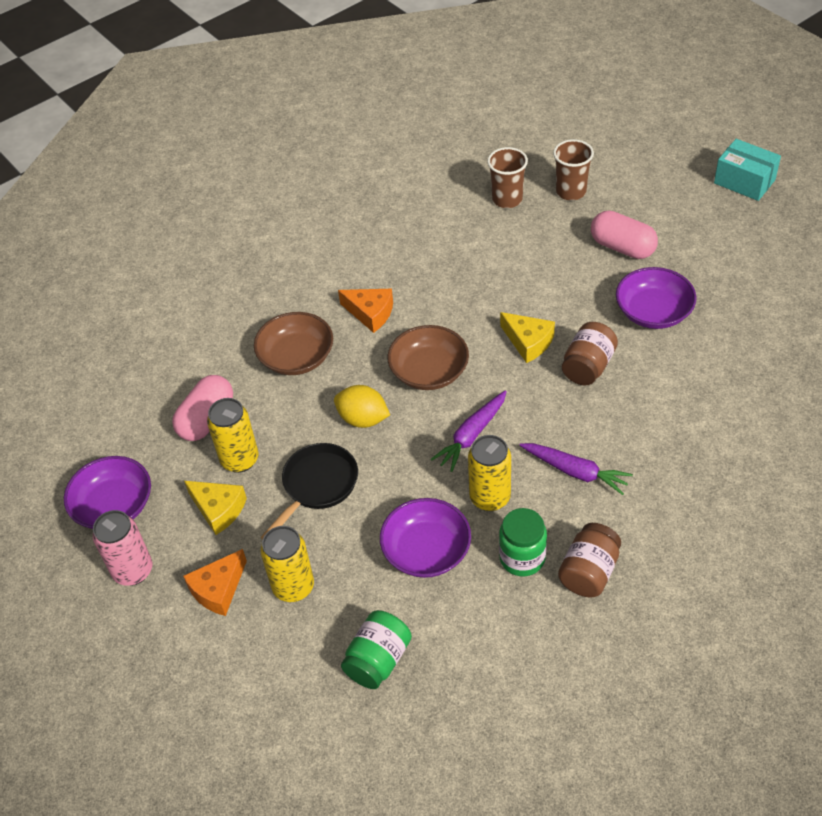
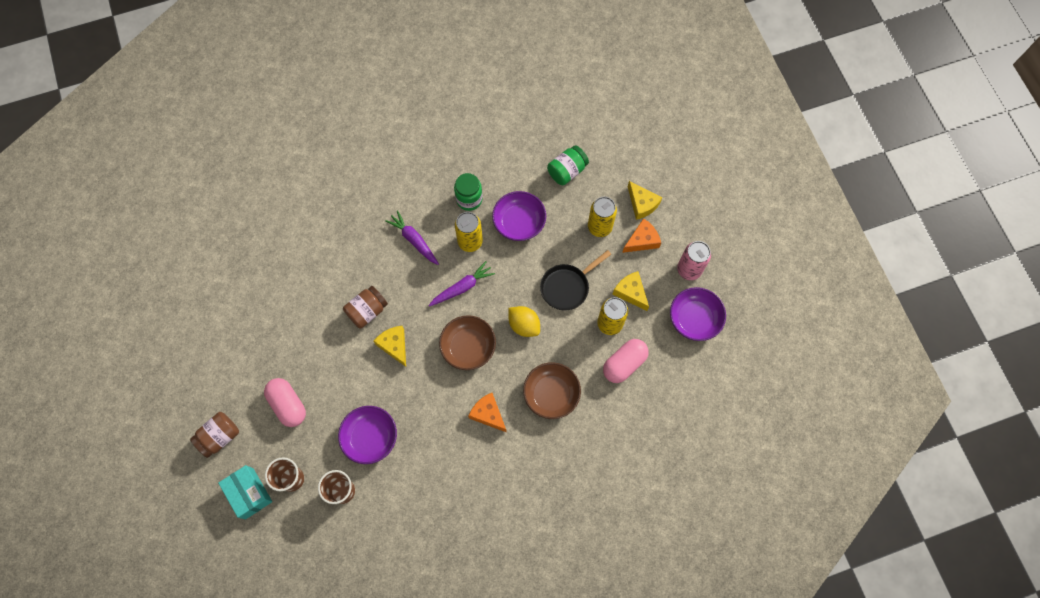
camera: 165 degrees left, 20 degrees up
brown jar [558,523,621,597] -> brown jar moved to [190,412,239,458]
purple bowl [616,267,696,329] -> purple bowl moved to [338,406,397,464]
turquoise box [714,139,781,201] -> turquoise box moved to [218,465,272,519]
none -> yellow cheese [628,181,662,220]

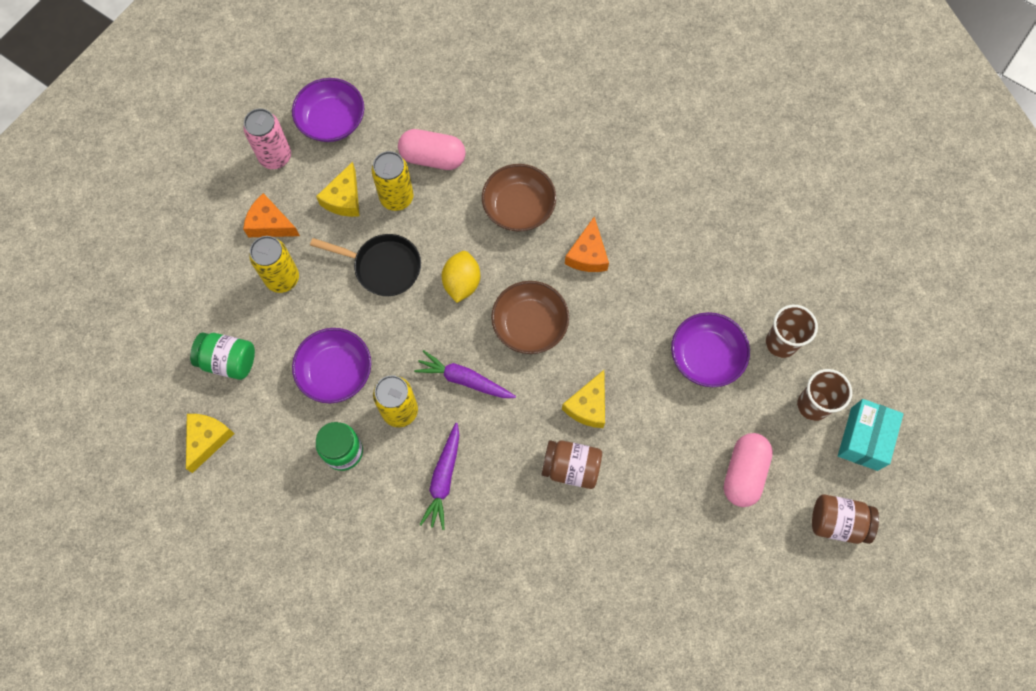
camera: 125 degrees left, 0 degrees up
yellow cheese [628,181,662,220] -> yellow cheese moved to [186,414,235,473]

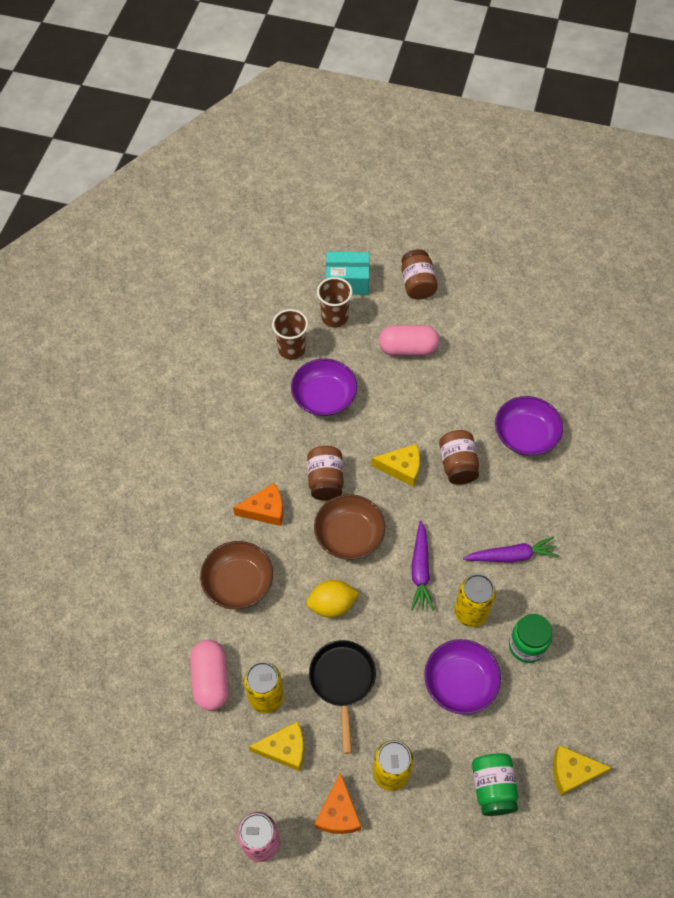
camera: 110 degrees left, 10 degrees down
purple bowl [292,78,364,142] -> purple bowl moved to [495,396,563,456]
none -> brown jar [307,446,344,501]

